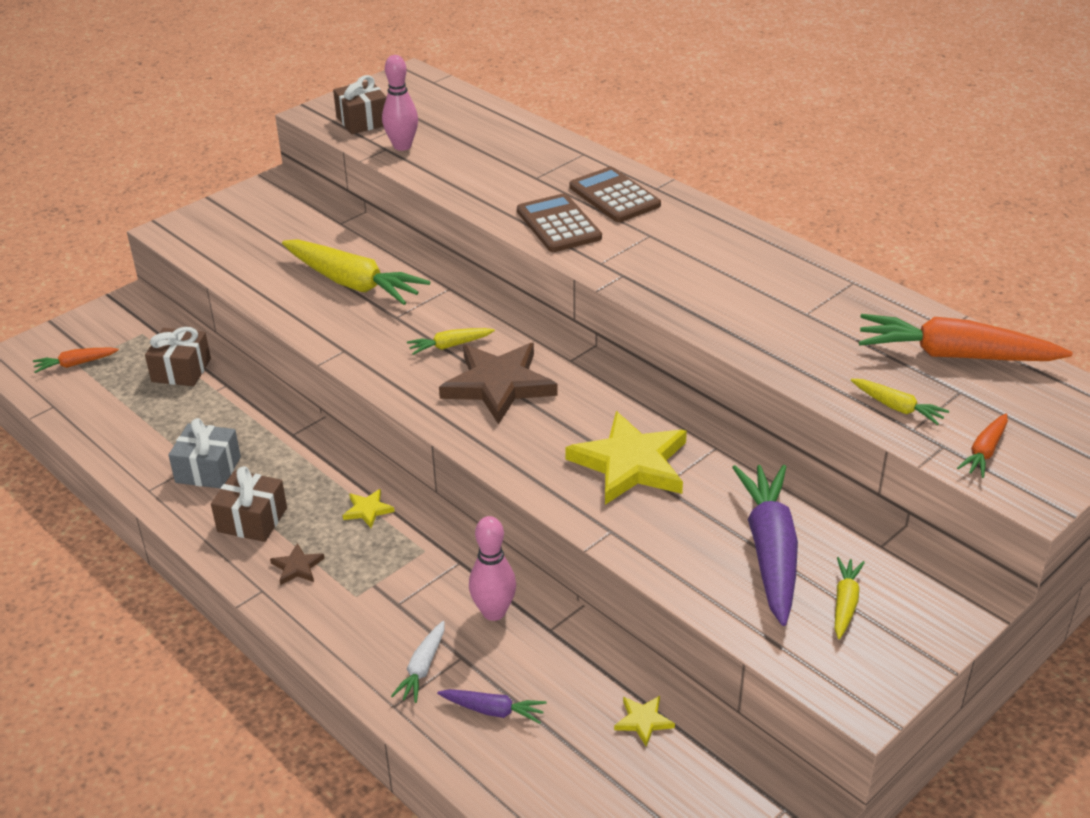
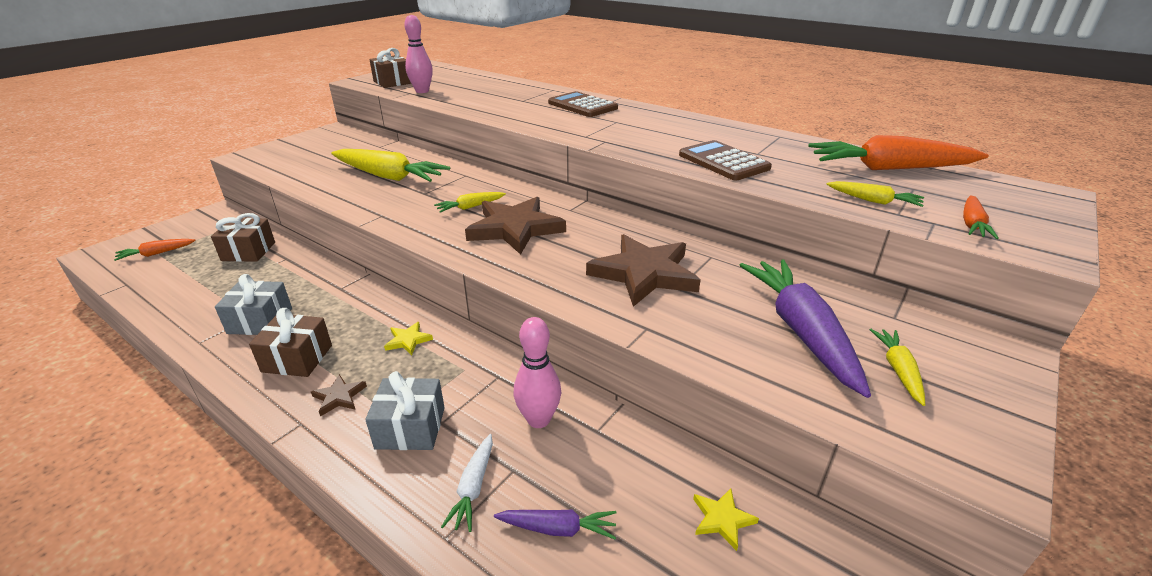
camera: 10 degrees left, 5 degrees down
brown calculator [517,193,602,252] -> brown calculator moved to [679,140,772,181]
yellow star [565,411,687,505] -> brown star [586,234,701,307]
none -> grey gift [365,371,445,450]

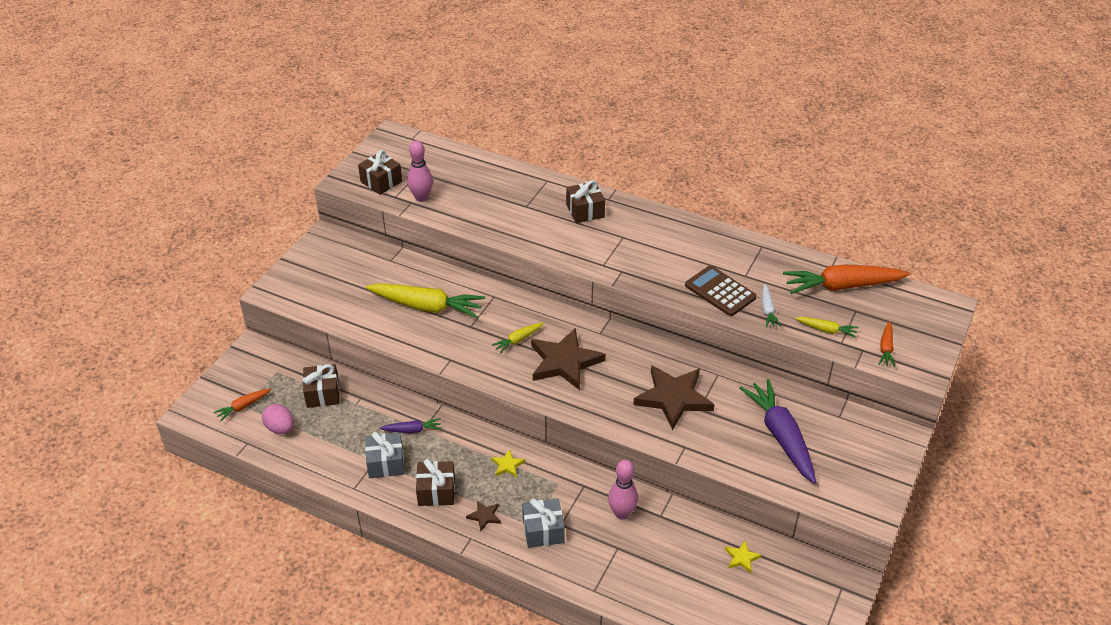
camera: 10 degrees left, 10 degrees up
white carrot [441,434,493,532] -> white carrot moved to [762,284,782,328]
purple carrot [494,510,616,539] -> purple carrot moved to [380,418,441,433]
brown calculator [548,91,618,117] -> brown gift [566,180,605,223]
yellow carrot [870,329,925,406] -> none
none -> pink egg [262,404,294,434]

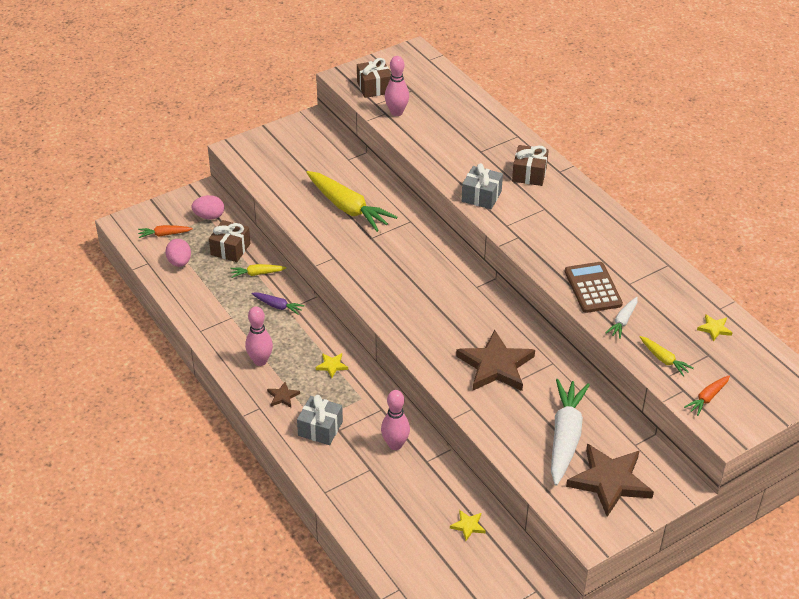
camera: 30 degrees right, 0 degrees up
grey gift [365,432,404,478] -> grey gift moved to [461,163,503,209]
brown gift [416,459,455,506] -> pink bowling pin [245,306,273,366]
yellow carrot [492,323,544,354] -> yellow carrot moved to [230,264,287,278]
brown star [531,328,606,390] -> brown star moved to [566,444,654,517]
purple carrot [739,379,816,484] -> white carrot [551,379,590,486]
orange carrot [783,264,910,294] -> yellow star [697,314,732,342]
none -> pink egg [191,195,224,220]

